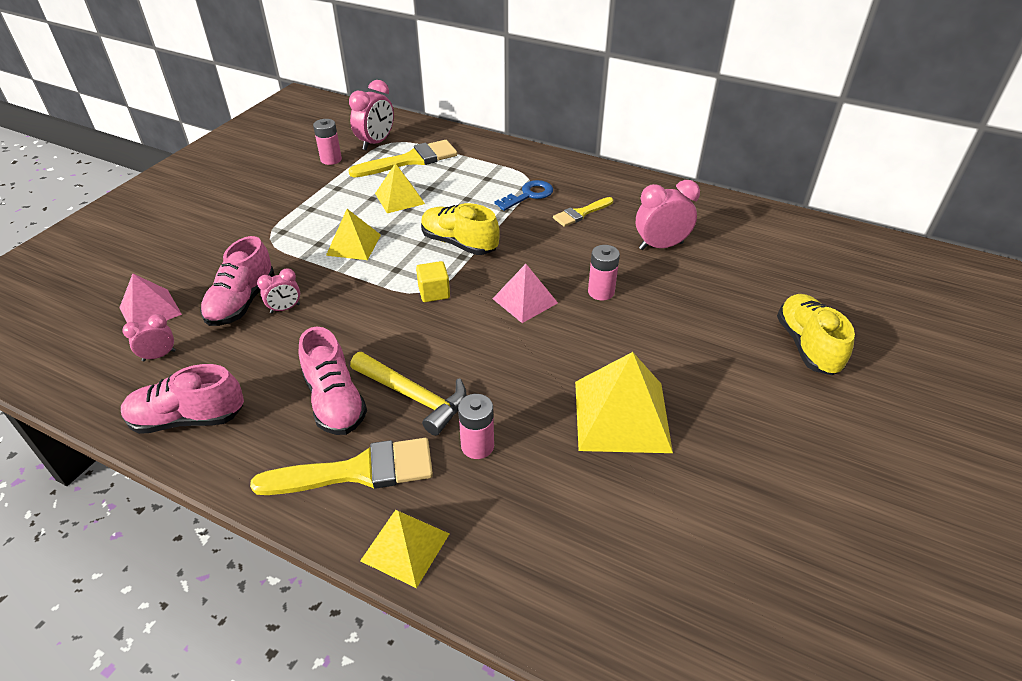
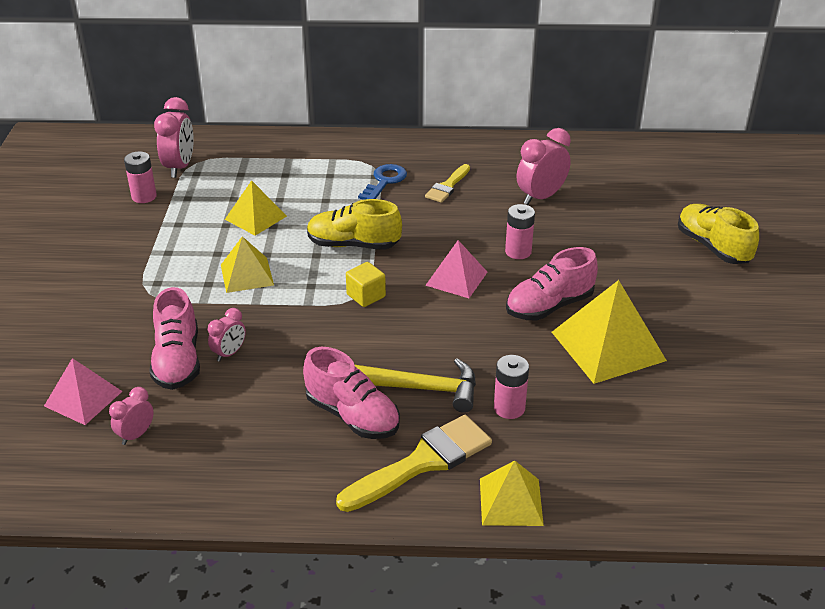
camera: 25 degrees left, 5 degrees down
pink shoe [121,364,244,434] -> pink shoe moved to [506,247,598,321]
yellow brush [349,140,458,177] -> none

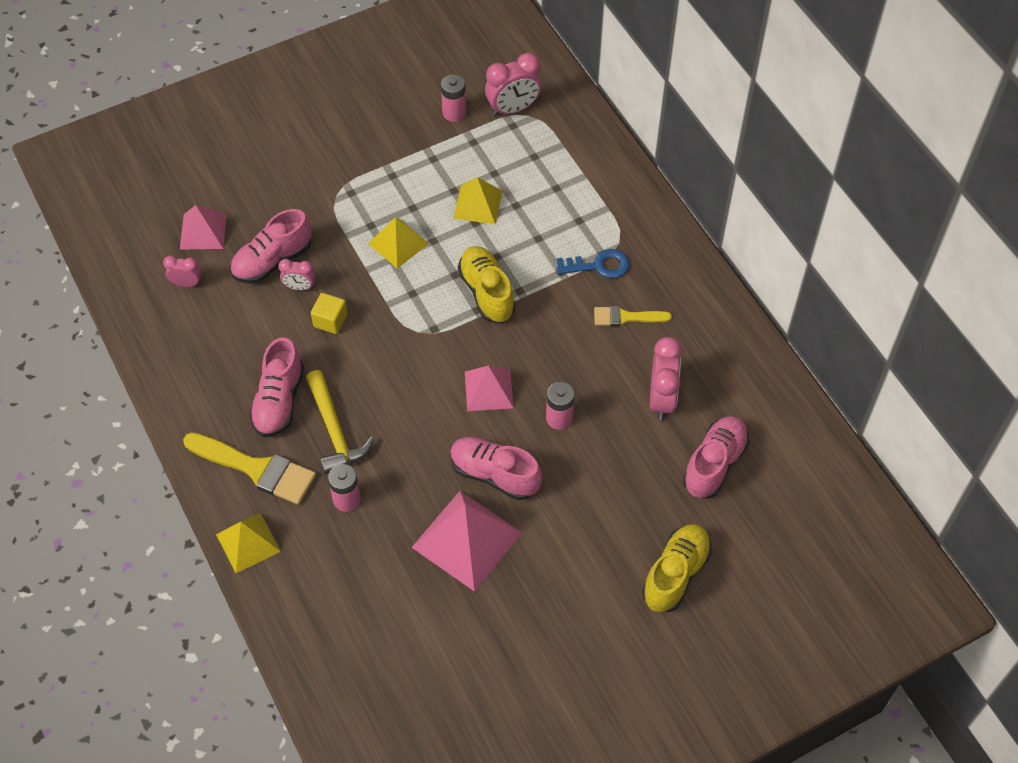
camera: 60 degrees right, 20 degrees up
yellow cube [346,262,386,307] -> yellow cube moved to [311,293,348,334]
pink clock [517,128,571,205] -> pink clock turned 75 degrees clockwise [650,337,682,420]
yellow pyramid [552,280,667,384] -> pink pyramid [411,491,522,592]
none -> pink shoe [683,416,749,498]

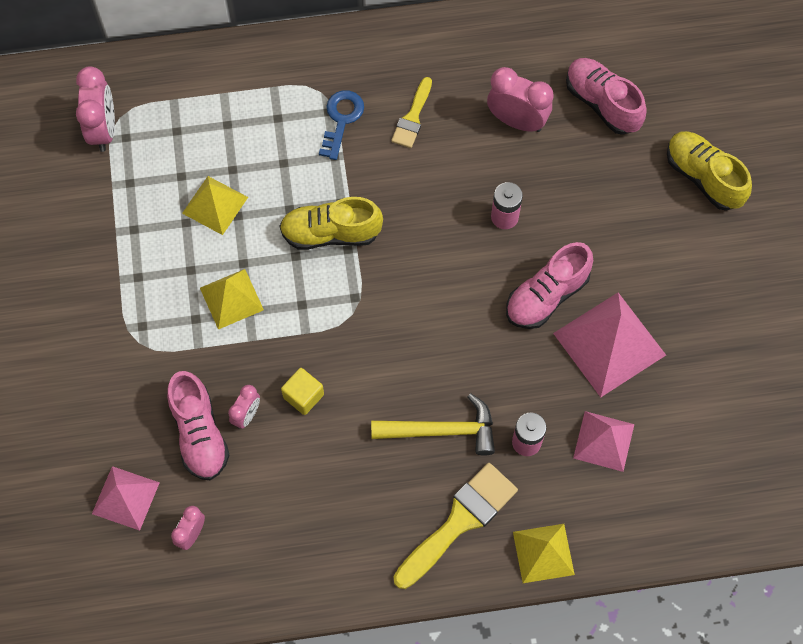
camera: 70 degrees left, 10 degrees up
pink shoe [249,337,304,437] -> none
pink battery [441,75,466,122] -> none
pink pyramid [465,366,514,411] -> pink pyramid moved to [573,411,634,472]

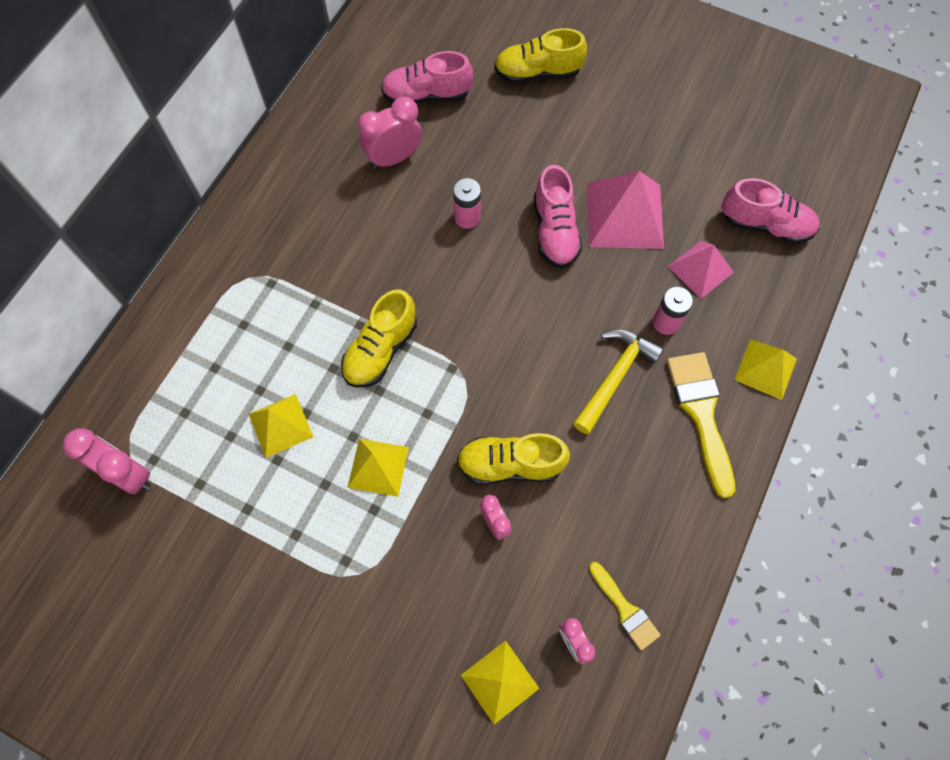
camera: 55 degrees left, 0 degrees up
pink pyramid [92,466,160,531] -> yellow pyramid [461,640,540,725]
pink shoe [167,371,230,480] -> pink shoe moved to [722,178,820,244]
yellow cube [281,368,324,415] -> yellow shoe [457,433,570,485]
blue key [319,90,364,160] -> none
yellow brush [391,77,432,148] -> yellow brush moved to [589,562,661,650]

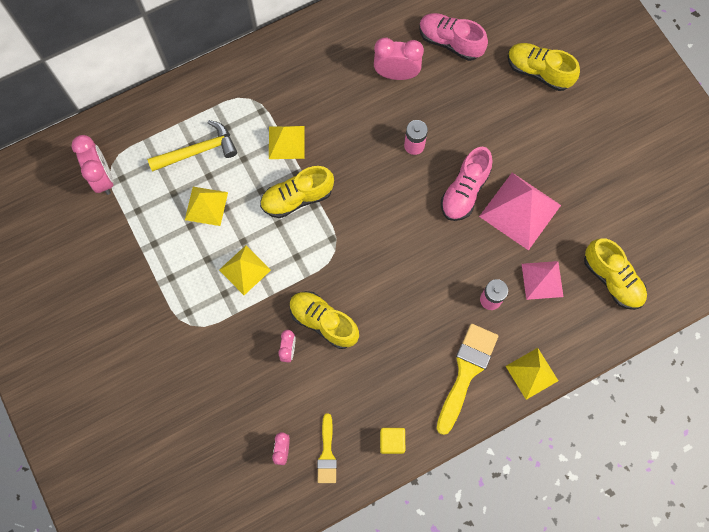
camera: 35 degrees right, 5 degrees up
yellow pyramid [461,640,540,725] -> yellow pyramid moved to [269,126,305,159]
yellow hammer [573,329,664,434] -> yellow hammer moved to [147,120,237,172]
pink shoe [722,178,820,244] -> yellow shoe [584,238,647,310]
none -> yellow cube [380,428,405,454]

